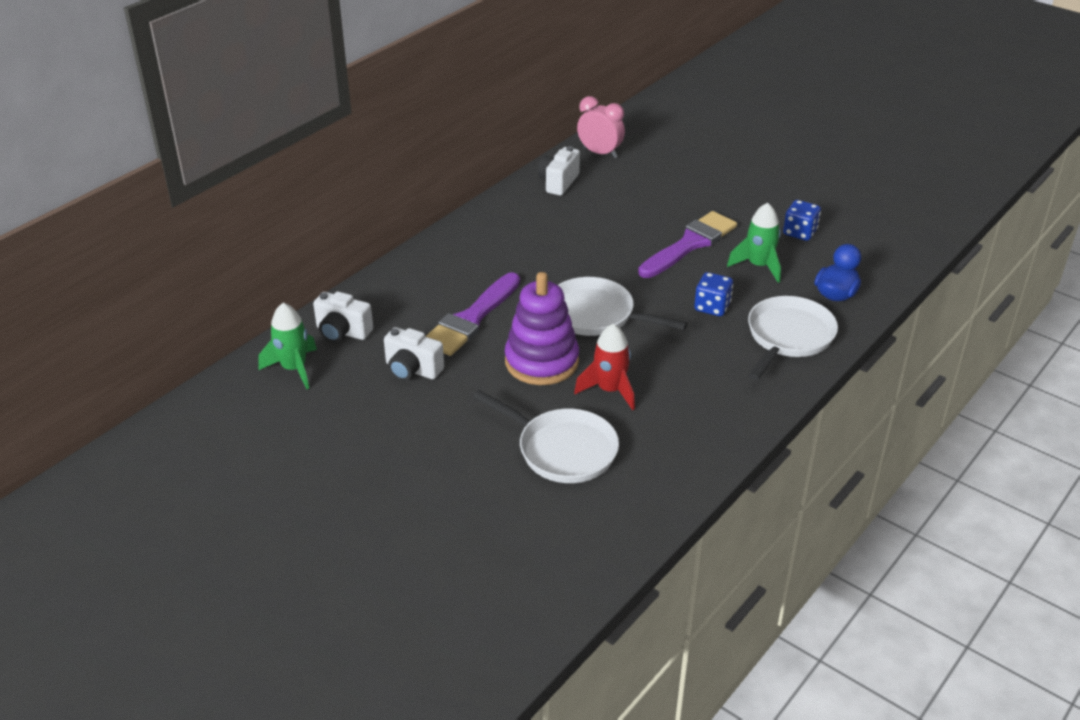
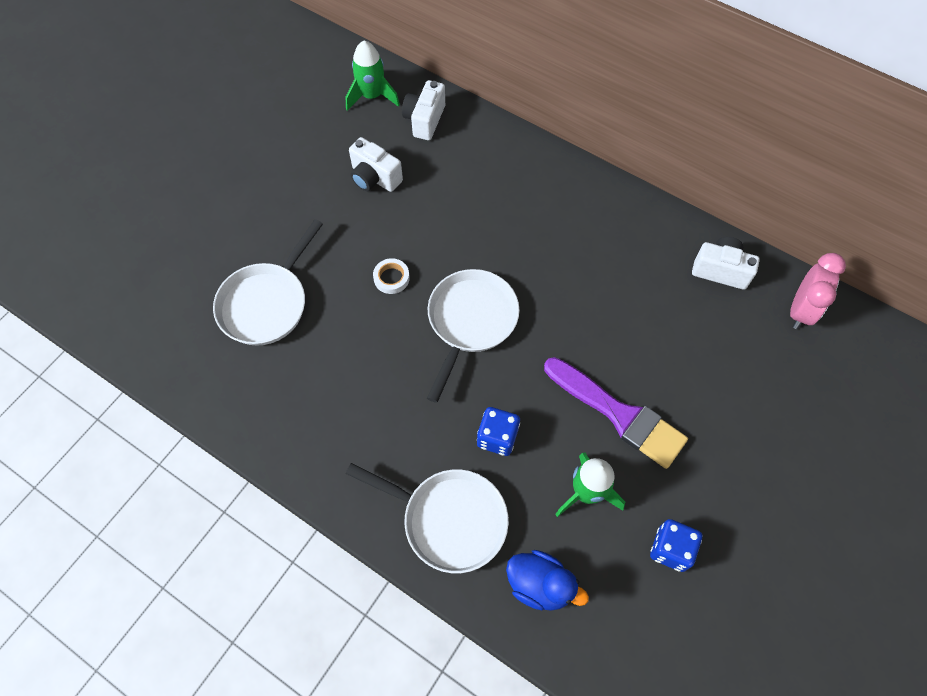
camera: 85 degrees right, 25 degrees up
white camera [384,327,444,381] -> white camera turned 75 degrees counterclockwise [349,137,403,192]
purple brush [425,272,520,356] -> none
purple stacking toy [505,272,579,385] -> white tape [373,258,410,294]
red rocket [574,324,635,410] -> none

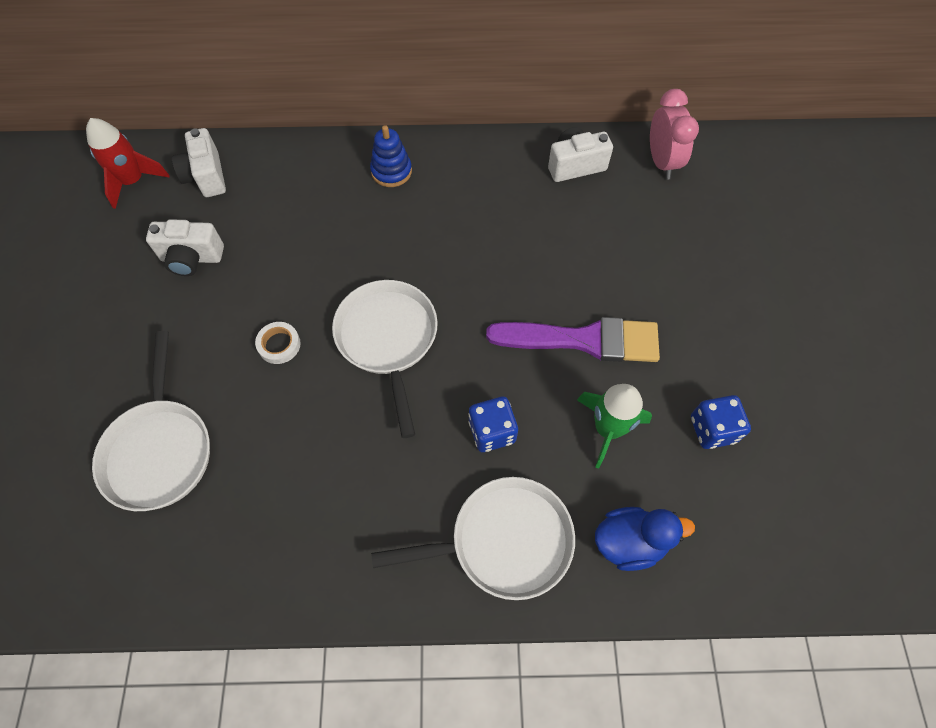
camera: 35 degrees left, 0 degrees up
green rocket [346,41,400,111] -> red rocket [86,118,170,209]
none -> blue stacking toy [370,125,412,187]

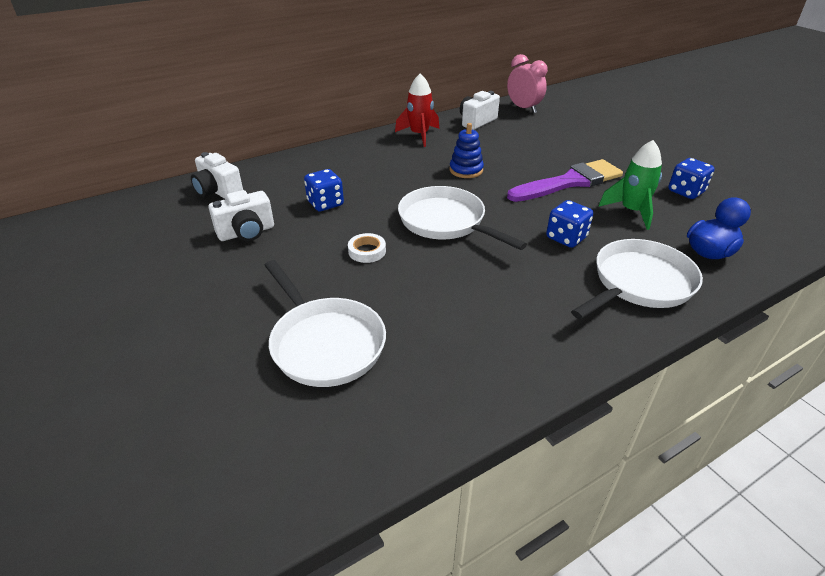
camera: 30 degrees left, 25 degrees down
red rocket [86,118,170,209] -> red rocket moved to [395,73,439,147]
blue stacking toy [370,125,412,187] -> blue stacking toy moved to [450,123,484,178]
none -> blue dice [304,169,344,211]

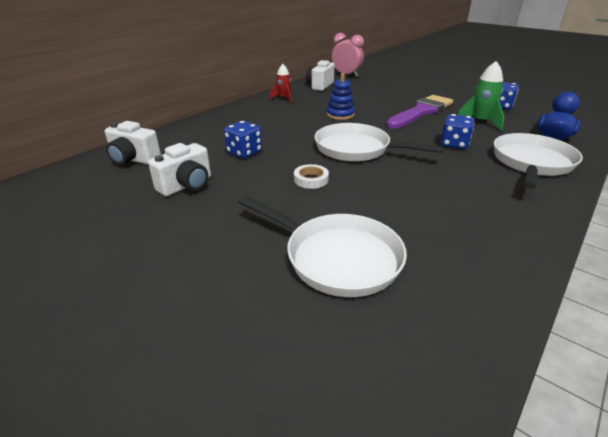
camera: 20 degrees left, 5 degrees down
red rocket [395,73,439,147] -> red rocket [270,64,292,103], size x0.66

